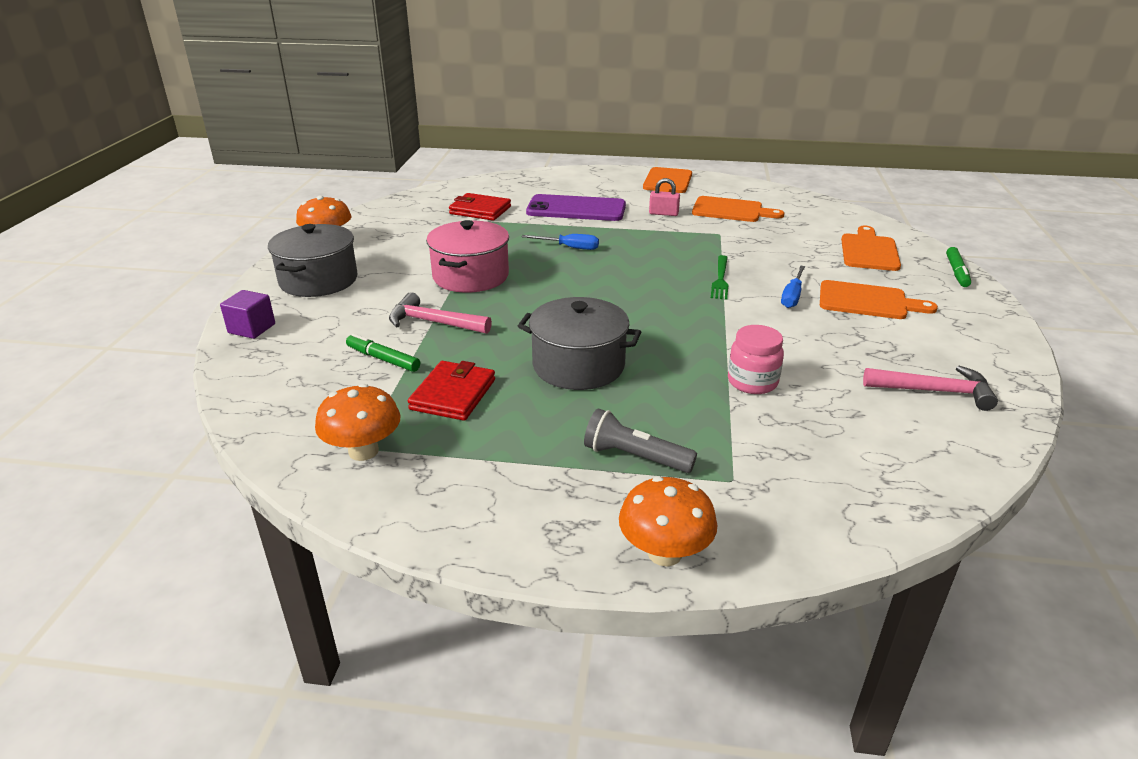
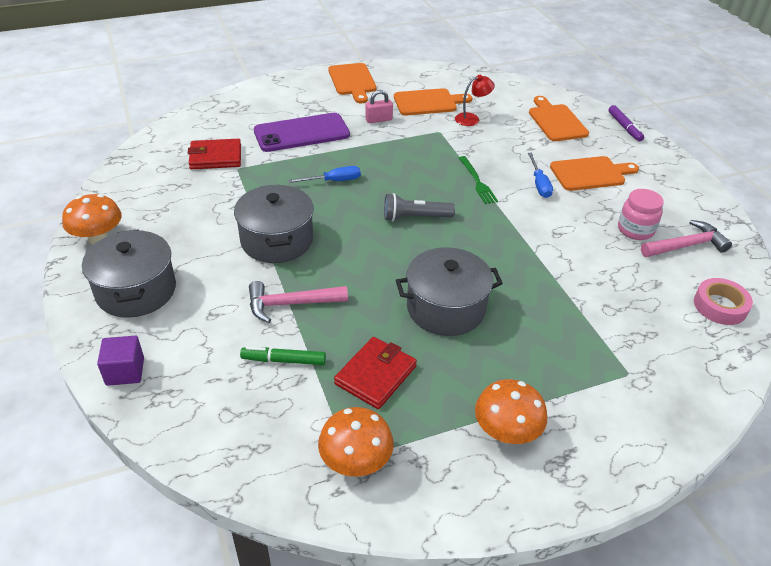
camera: 30 degrees left, 10 degrees up
red wallet [408,361,495,421] -> red wallet turned 45 degrees clockwise [334,337,417,409]
pink pot [426,220,509,293] -> grey pot [234,184,314,263]
grey flashlight [584,408,697,473] -> grey flashlight moved to [384,193,455,222]
orange mushroom [619,476,718,566] -> orange mushroom moved to [475,379,547,444]
pink jar [728,325,784,394] -> pink jar moved to [618,189,664,240]
green marker [946,247,971,287] -> purple marker [608,105,644,141]
none -> red lamp [455,75,495,126]
none -> pink tape [694,278,753,325]

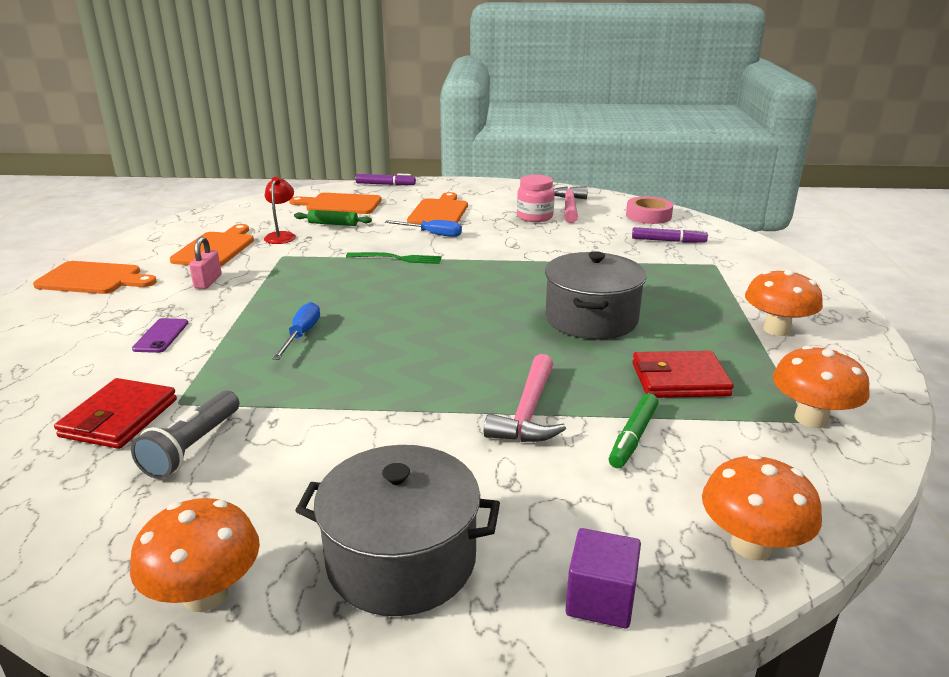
camera: 65 degrees left, 15 degrees down
grey pot [234,184,314,263] -> none
purple phone [254,113,350,152] -> purple phone [132,318,188,353], size x0.45
red wallet [334,337,417,409] -> red wallet turned 60 degrees counterclockwise [632,351,734,398]
grey flashlight [384,193,455,222] -> grey flashlight moved to [131,391,239,479]
none -> green rolling pin [294,210,372,226]
none -> purple marker [632,227,708,243]
none -> orange mushroom [702,454,822,560]

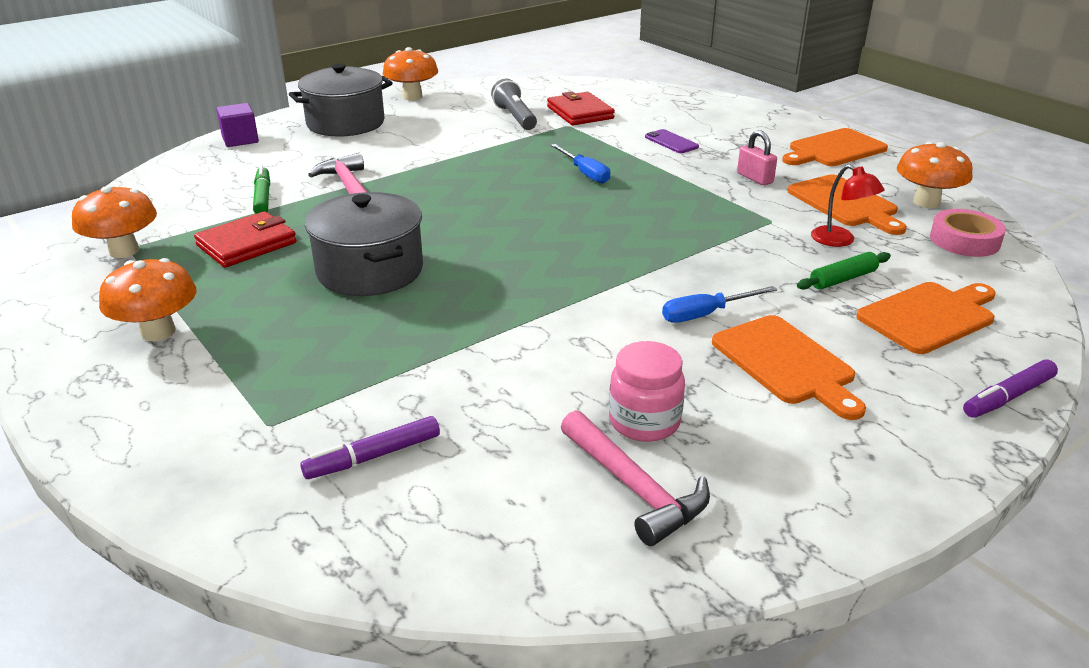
camera: 140 degrees right, 5 degrees up
green fork [346,252,442,264] -> none
pink tape [626,196,673,224] -> pink tape moved to [930,209,1006,257]
orange mushroom [702,454,822,560] -> orange mushroom moved to [897,142,972,208]

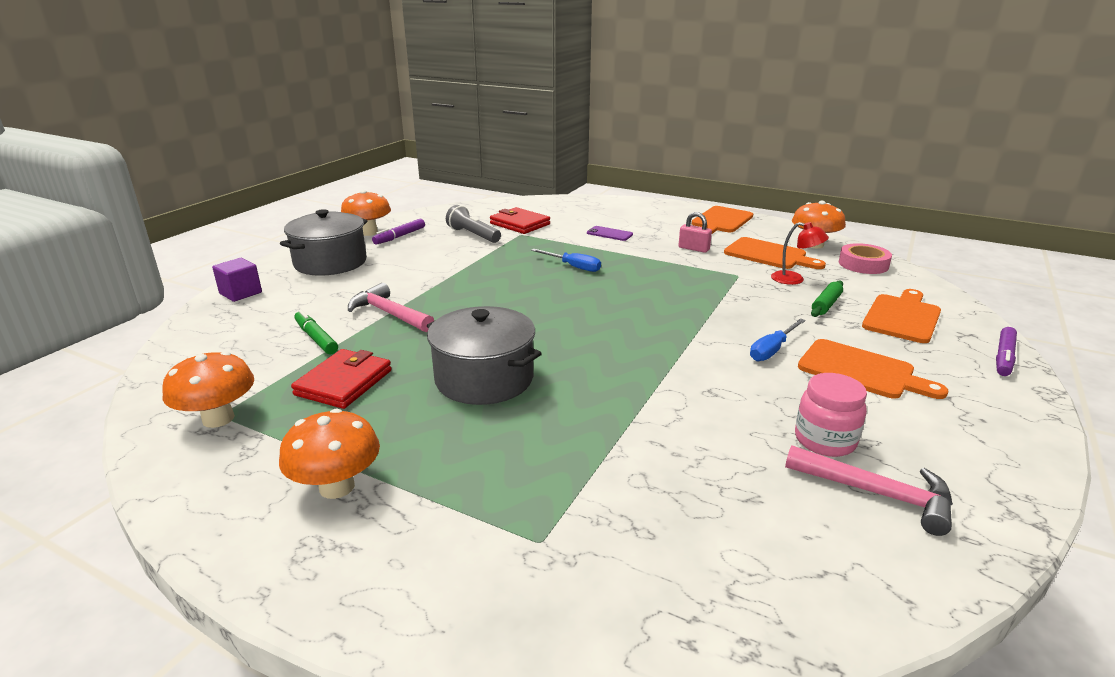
camera: 25 degrees left, 5 degrees down
purple marker [300,416,440,479] -> purple marker moved to [372,219,425,245]

